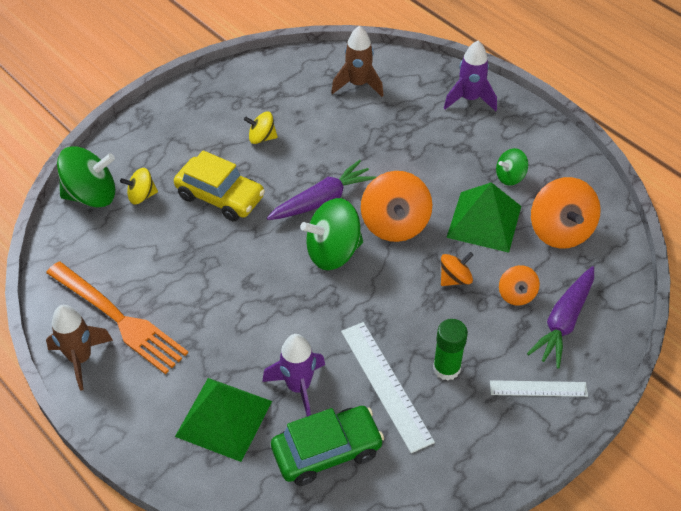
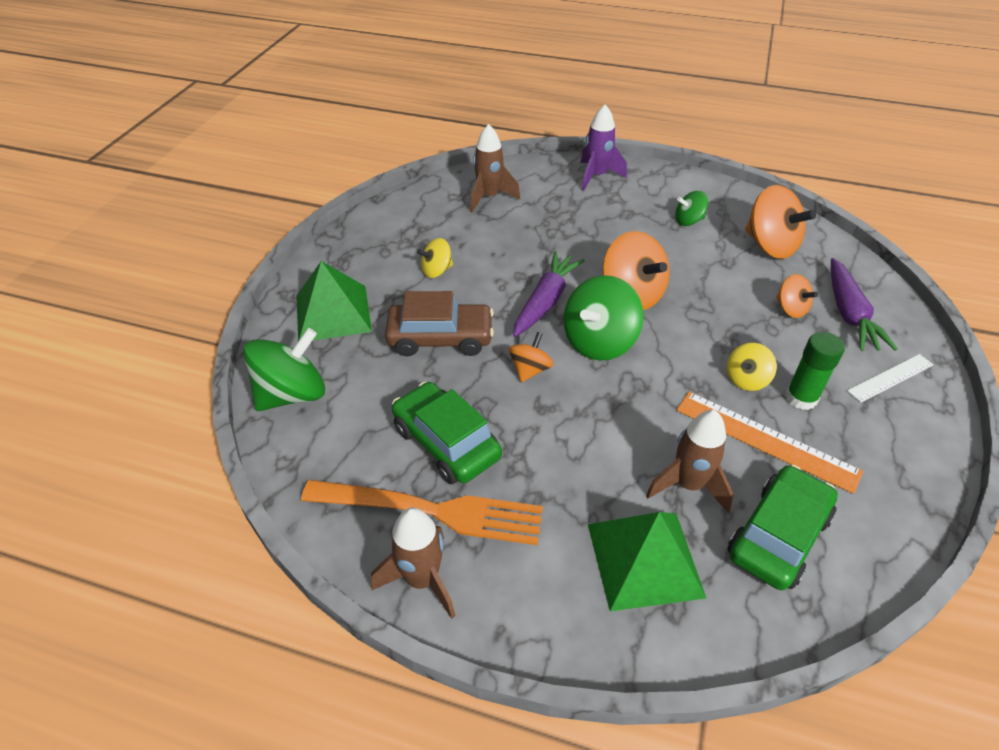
camera: 30 degrees left, 5 degrees down
yellow spinning top [120,168,158,204] -> yellow spinning top moved to [727,343,777,391]
yellow car [174,150,265,221] -> brown car [385,291,494,356]
purple rocket [262,334,325,417] -> brown rocket [646,410,734,513]
white ruler [341,322,435,453] -> orange ruler [677,392,863,494]
orange spinning top [441,252,473,286] -> orange spinning top moved to [509,332,554,382]
green pyramid [446,182,521,253] -> green pyramid moved to [296,261,372,341]
green spinning top [496,148,528,185] -> green spinning top turned 45 degrees clockwise [675,191,708,226]
none -> green car [392,382,502,484]

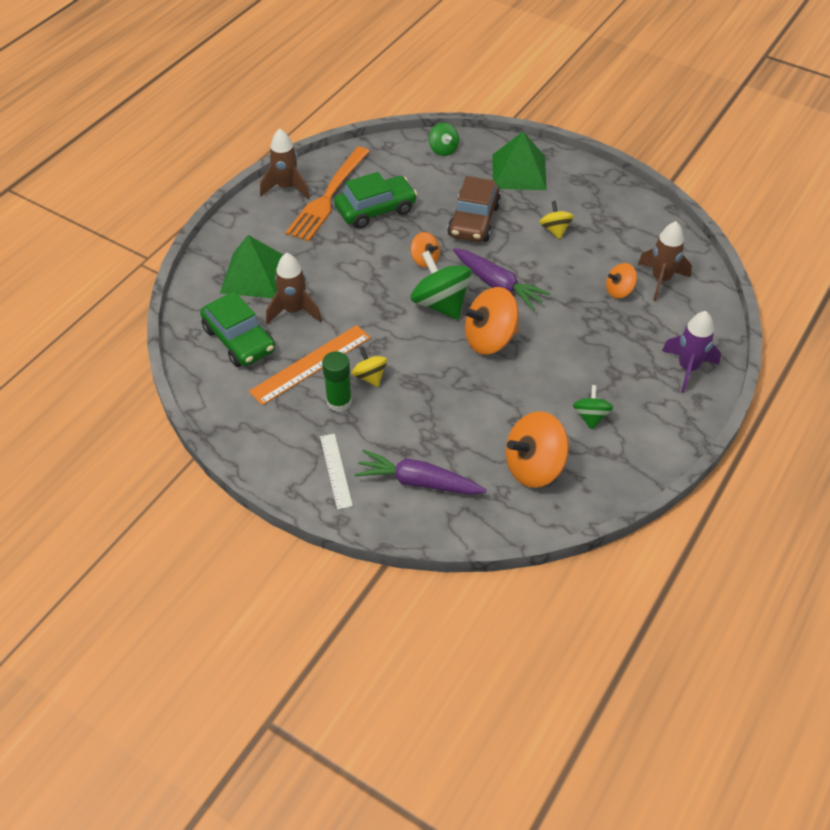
camera: 105 degrees right, 5 degrees up
green spinning top [243,328,325,411] -> green spinning top [429,123,459,156], size x0.55
orange spinning top [776,274,818,318] -> orange spinning top moved to [606,263,637,298]

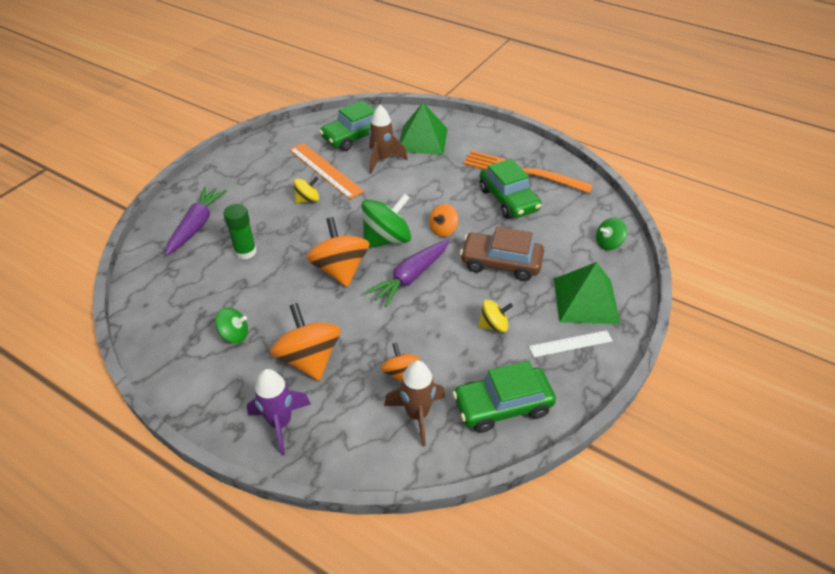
camera: 90 degrees right, 5 degrees down
brown rocket [260,129,310,199] -> none
white ruler [320,434,353,510] -> white ruler moved to [529,330,613,357]
green glue stick [322,351,352,412] -> green glue stick moved to [223,204,257,260]
orange spinning top [505,411,569,488] -> orange spinning top moved to [270,303,341,381]
none -> green car [453,361,556,433]

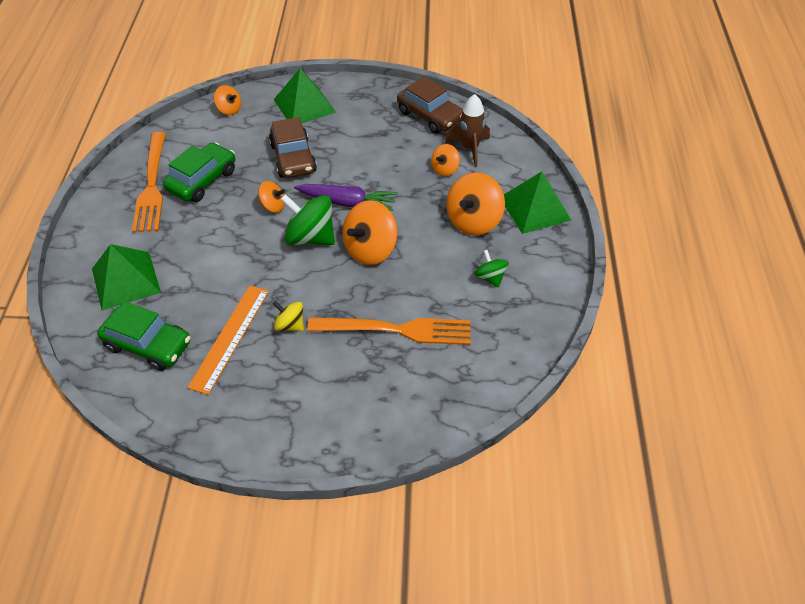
camera: 120 degrees left, 5 degrees up
purple carrot [165,186,227,256] -> none
green glue stick [223,204,257,260] -> orange fork [307,317,471,345]
purple rocket [247,369,311,456] -> green pyramid [504,171,571,234]
brown rocket [369,105,408,174] -> none
green car [453,361,556,433] -> brown car [397,76,463,134]
yellow spinning top [478,300,513,332] -> none
white ruler [529,330,613,357] -> none
green spinning top [596,218,627,250] -> orange spinning top [214,85,241,115]

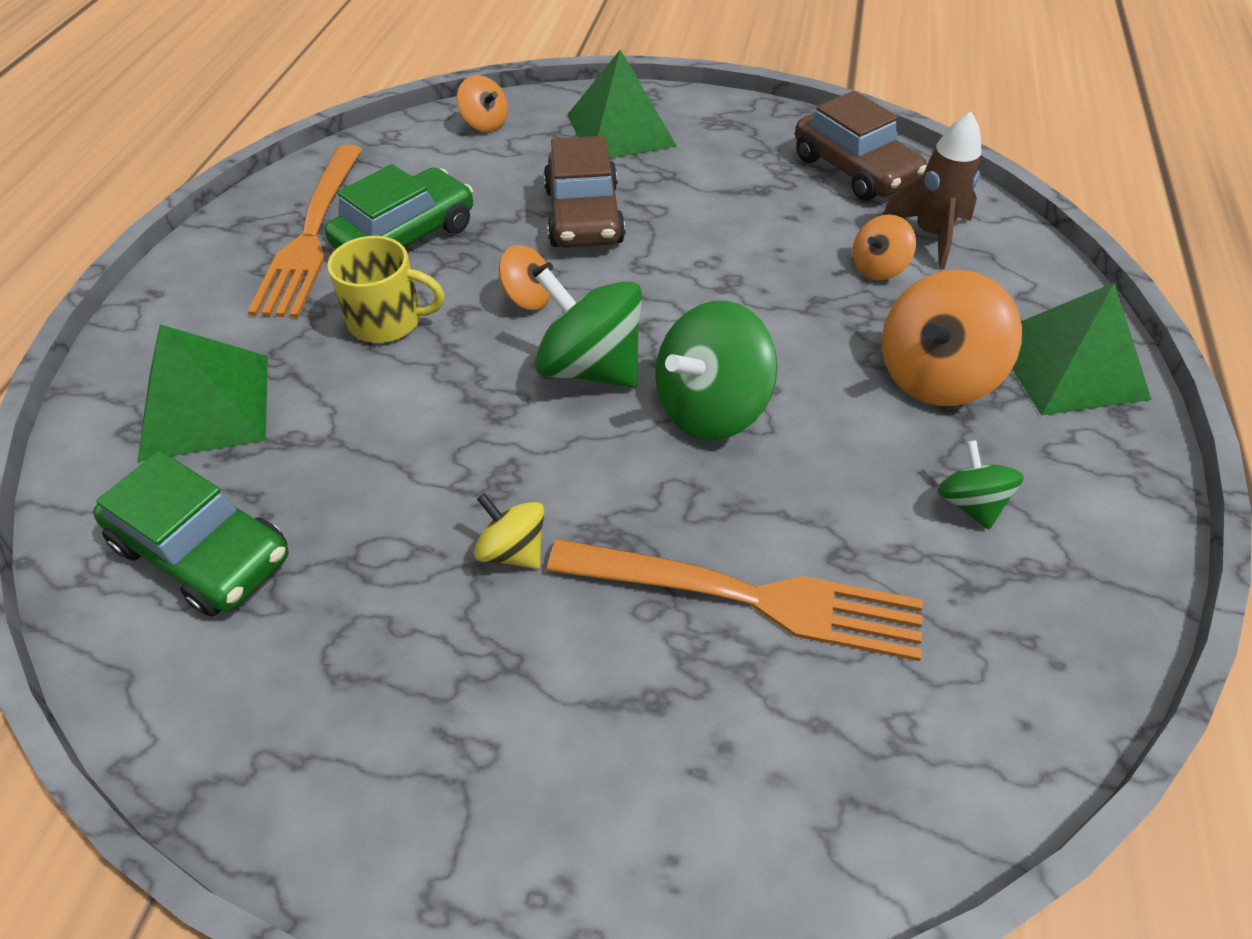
camera: 10 degrees right, 0 degrees up
orange ruler [187,285,269,395] -> none
purple carrot [294,184,398,211] -> none
orange spinning top [342,200,398,265] -> green spinning top [655,301,777,441]
none -> yellow mug [328,236,445,343]

